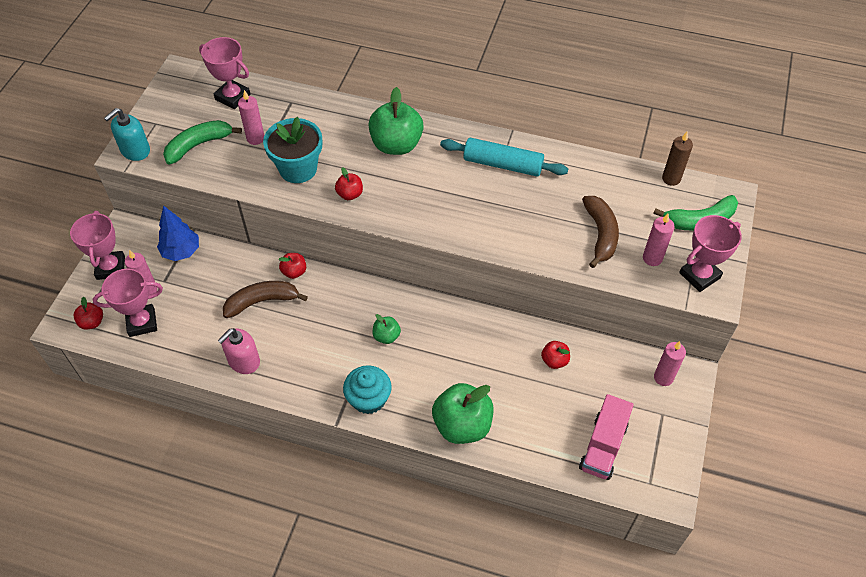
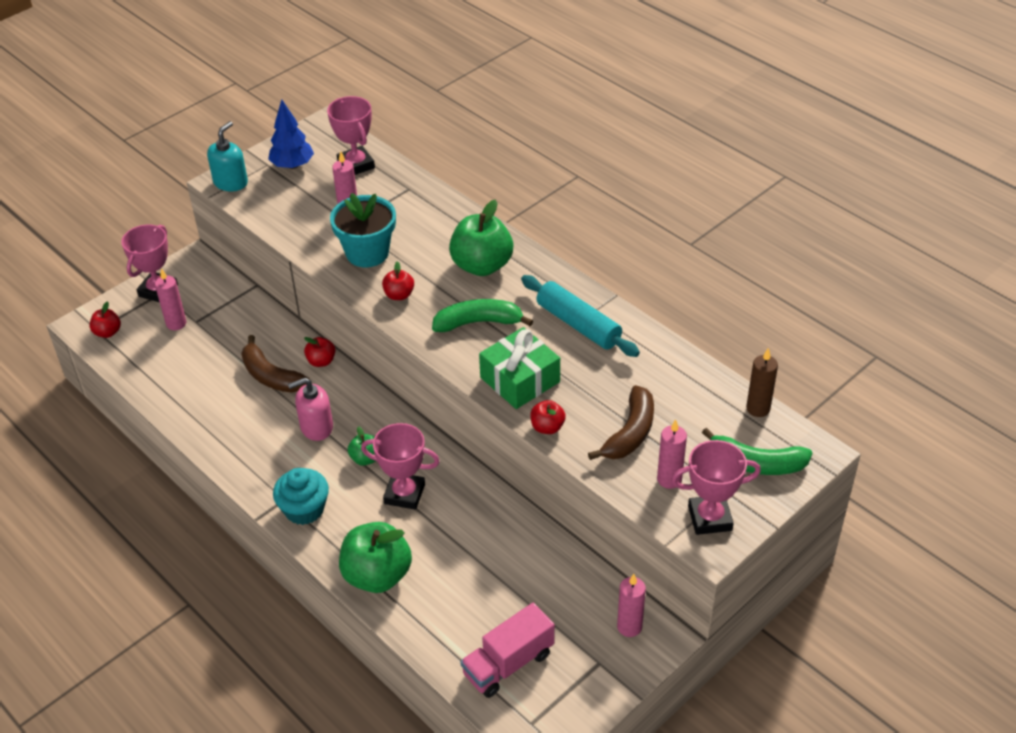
camera: 30 degrees right, 10 degrees down
pink trophy [93,269,163,337] -> pink trophy moved to [361,423,440,510]
turquoise soap dispenser [104,108,150,161] -> turquoise soap dispenser turned 135 degrees clockwise [207,121,248,191]
blue tree [157,205,199,261] -> blue tree moved to [268,100,314,169]
green banana [163,120,242,165] -> green banana moved to [432,299,533,332]
pink soap dispenser [218,328,260,374] -> pink soap dispenser moved to [288,378,333,441]
brown banana [223,281,308,318] -> brown banana turned 150 degrees counterclockwise [242,335,310,393]
red apple [541,341,570,369] -> red apple moved to [530,400,566,434]
none -> green gift [479,327,560,409]

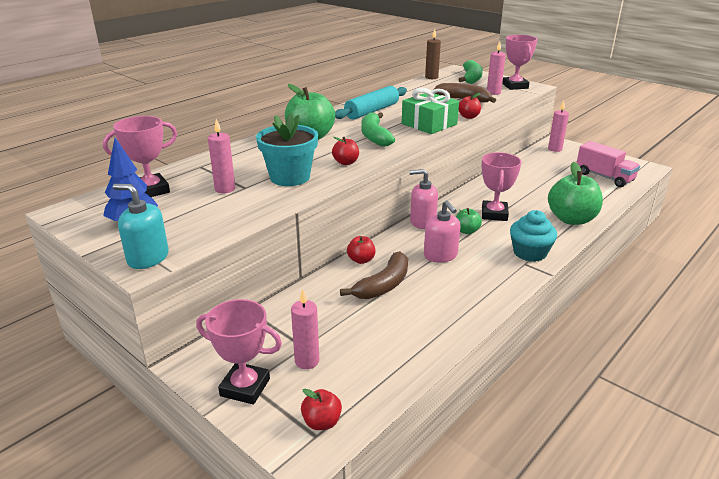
camera: 95 degrees left, 15 degrees down
none -> pink soap dispenser [409,169,438,229]

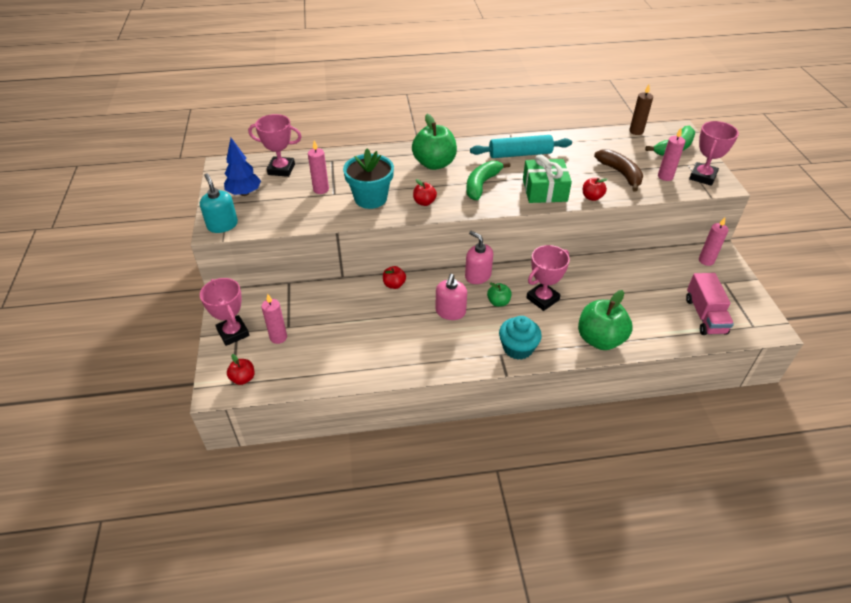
camera: 40 degrees right, 15 degrees up
brown banana [340,251,408,299] -> none

